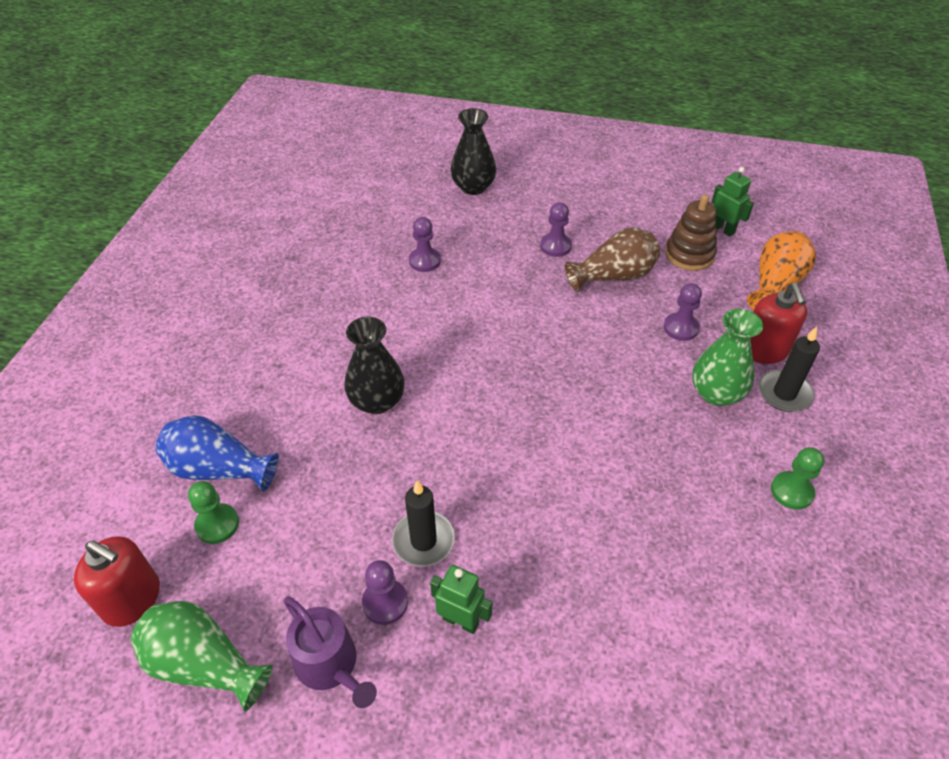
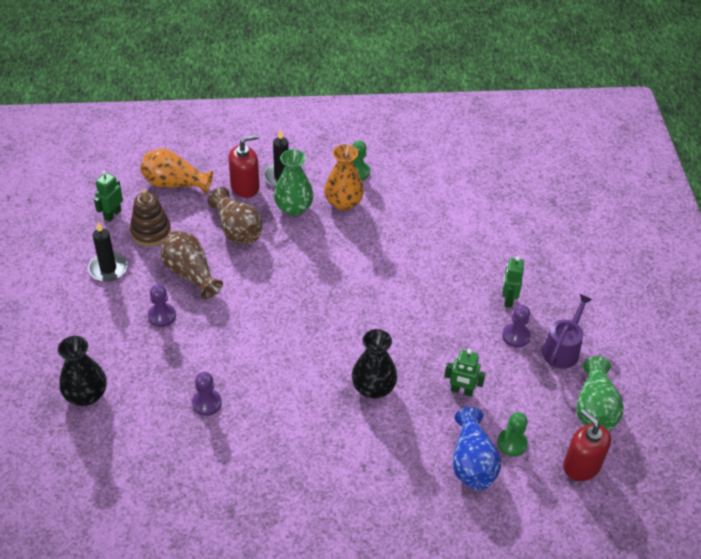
camera: 110 degrees left, 0 degrees up
red soap dispenser [74,537,160,627] -> red soap dispenser turned 45 degrees counterclockwise [563,409,611,481]
black candle [392,480,455,567] -> black candle moved to [88,222,127,282]
purple pawn [664,283,702,341] -> brown vase [208,187,262,244]
none -> orange vase [324,144,364,211]
none -> green robot [444,349,486,397]

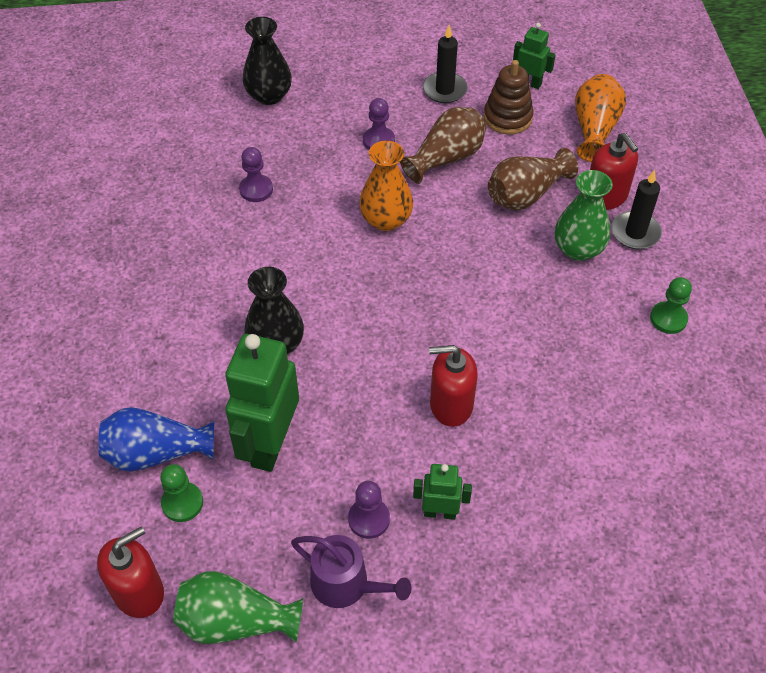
camera: 90 degrees right, 5 degrees up
orange vase [324,144,364,211] -> orange vase moved to [359,141,413,231]
green robot [444,349,486,397] -> green robot [225,334,299,472], size x1.96
none -> red soap dispenser [429,345,478,427]

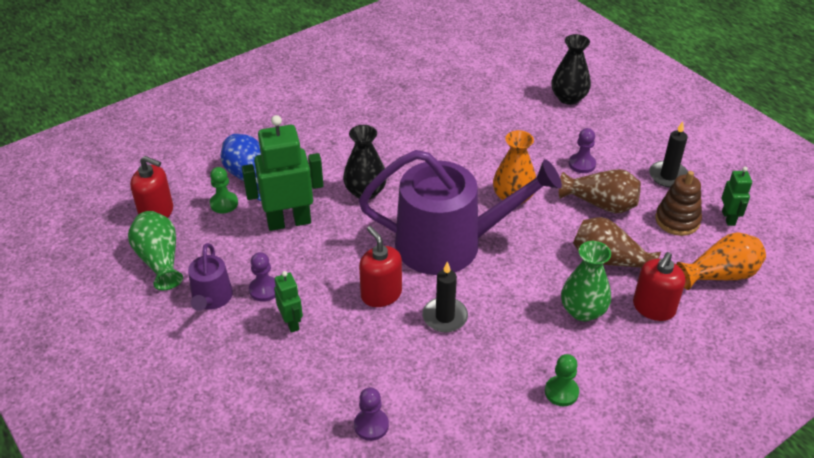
camera: 60 degrees right, 10 degrees down
purple pawn [239,147,273,202] -> purple pawn moved to [354,387,389,441]
black candle [611,170,662,249] -> black candle moved to [422,261,468,332]
none -> purple watering can [359,150,562,275]

